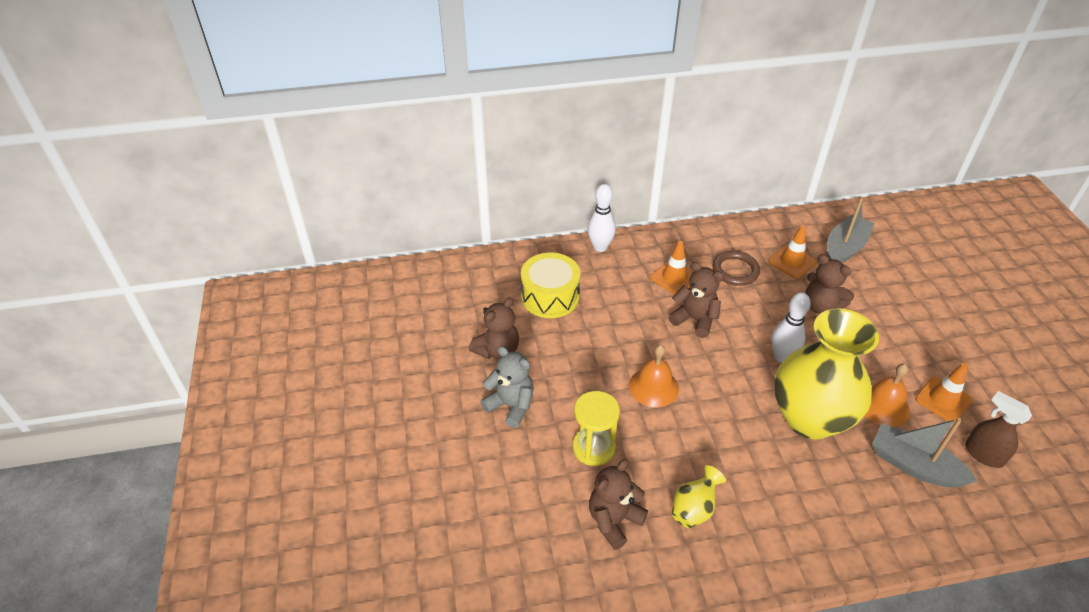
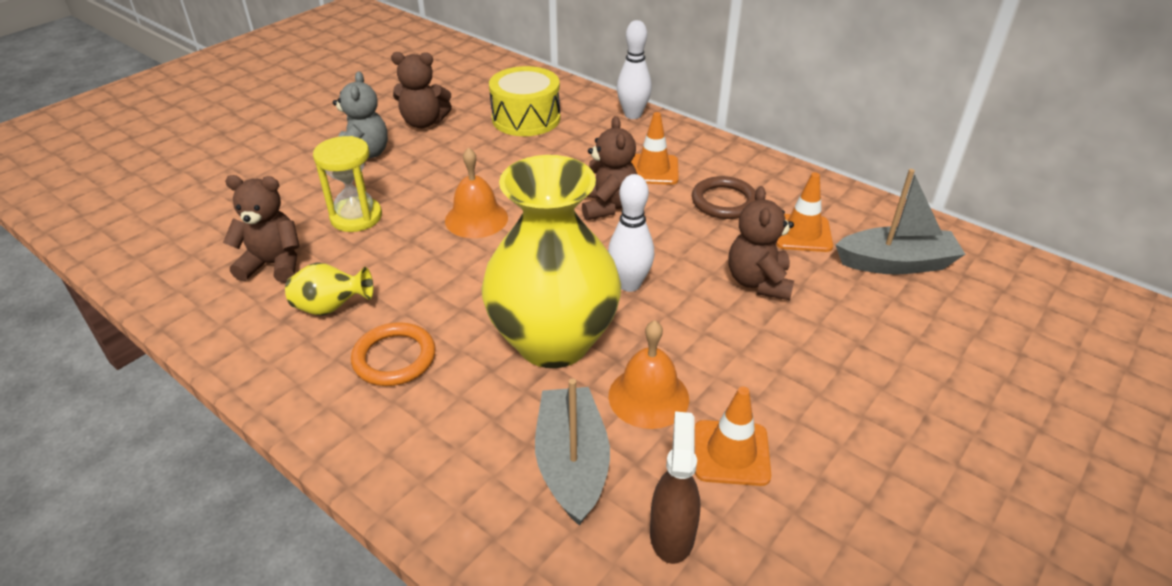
camera: 50 degrees right, 5 degrees down
none -> orange ring [351,322,436,386]

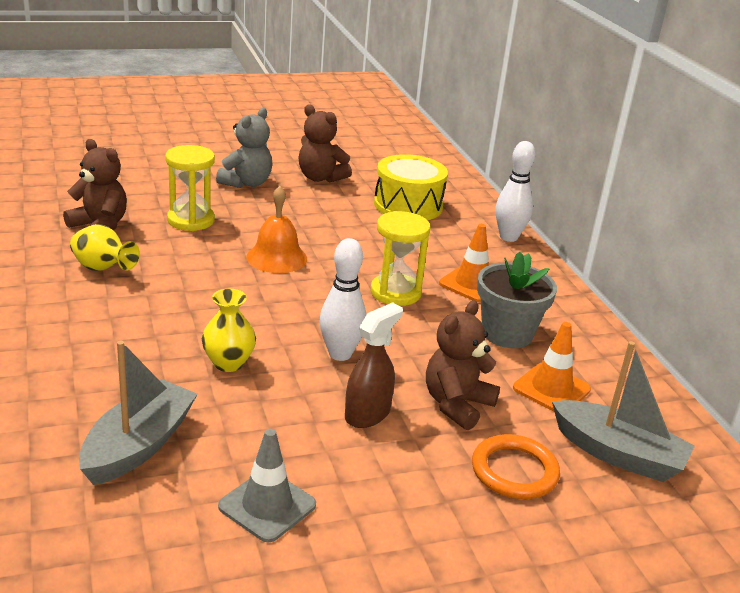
camera: 30 degrees right, 10 degrees down
orange ring [351,322,436,386] -> orange ring moved to [472,434,560,499]
yellow vase [481,155,621,368] -> yellow vase [202,289,256,372], size x0.42
brown teddy bear [582,116,637,220] -> yellow hourglass [370,211,430,306]
orange bell [608,320,689,429] -> none
brown spray bottle [650,411,700,564] -> brown spray bottle moved to [345,302,403,428]
brown ring [692,176,756,219] -> grey flower pot [477,252,557,348]
orange traffic cone [694,386,771,486] -> grey traffic cone [218,429,316,542]

